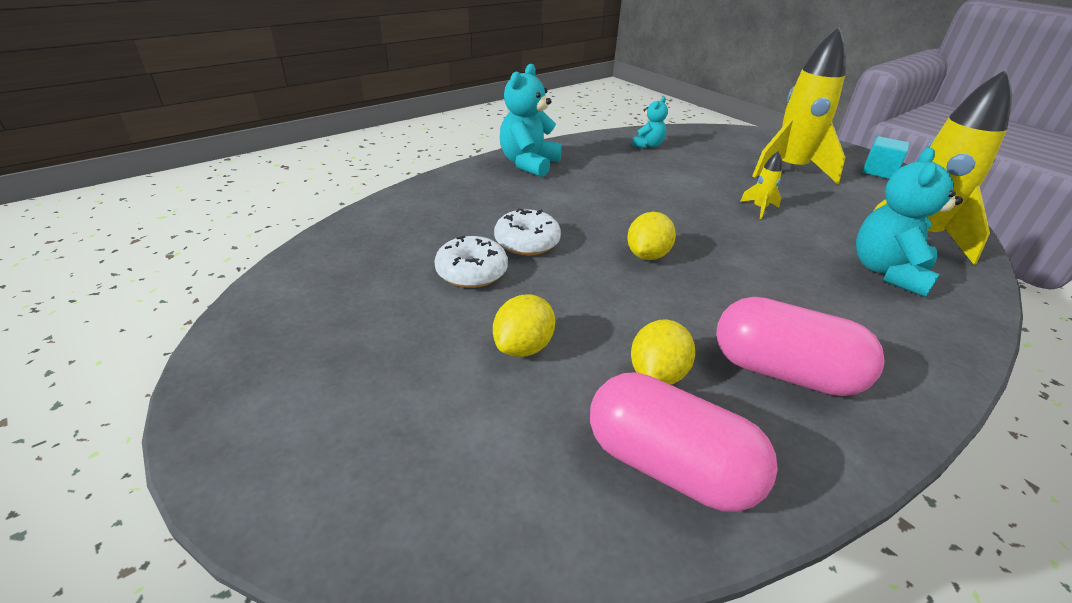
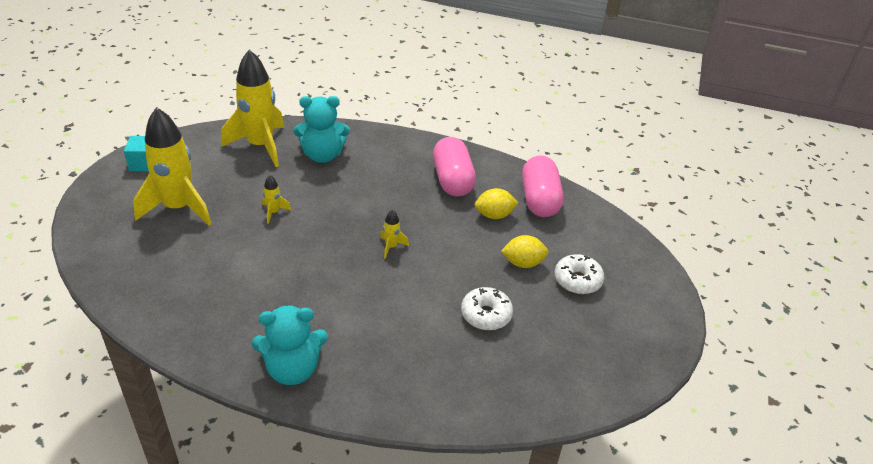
camera: 125 degrees left, 5 degrees up
white donut [494,208,561,255] -> white donut moved to [555,254,604,294]
yellow lemon [627,212,676,260] -> yellow rocket [380,209,409,259]
turquoise teddy bear [632,97,668,148] -> none

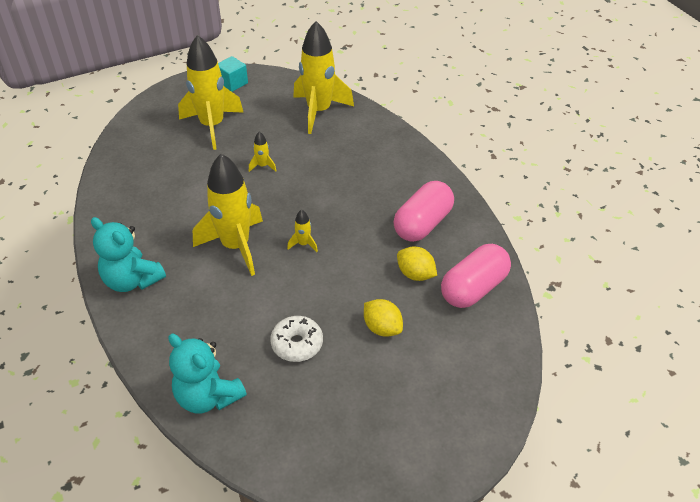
camera: 50 degrees right, 5 degrees up
turquoise teddy bear [294,96,350,163] -> turquoise teddy bear moved to [168,334,247,413]
white donut [555,254,604,294] -> none
none -> yellow rocket [193,154,263,276]

